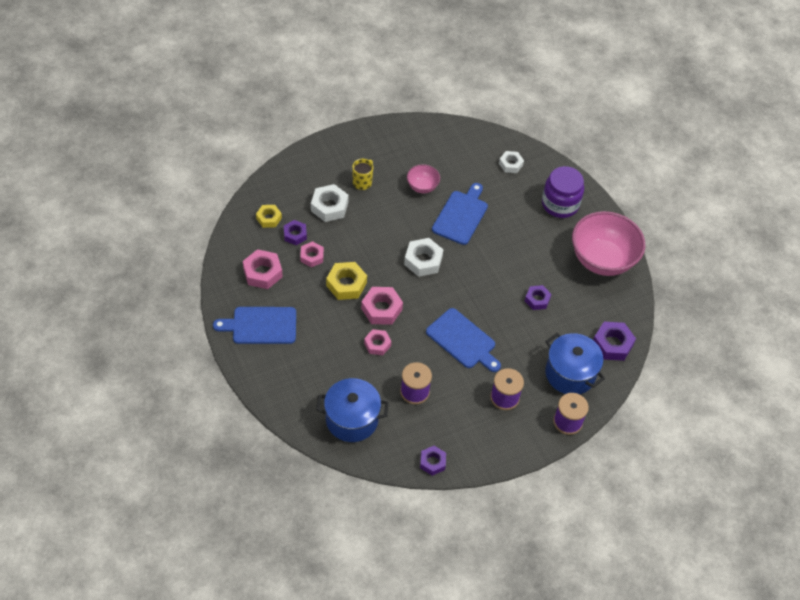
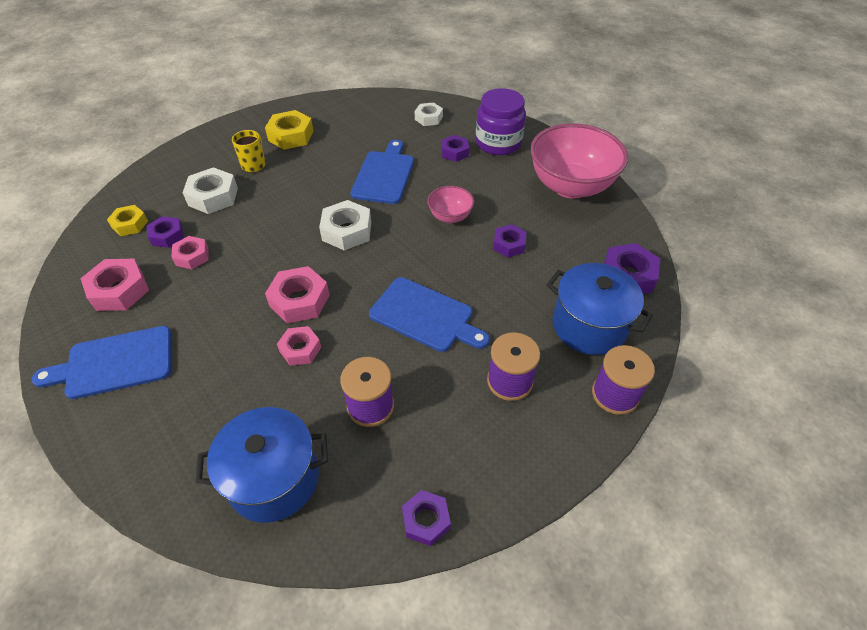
camera: 10 degrees left, 5 degrees down
yellow nut [326,262,367,300] -> yellow nut moved to [265,110,314,150]
pink bowl [407,164,440,193] -> pink bowl moved to [427,186,474,223]
none -> purple nut [441,135,469,162]

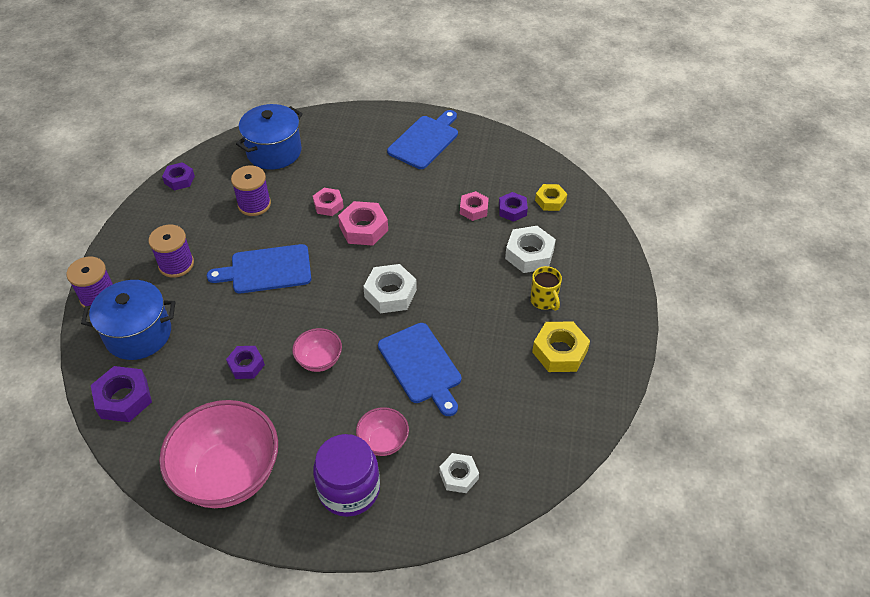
camera: 140 degrees right, 0 degrees up
pink nut [81,259,149,311] -> none
purple nut [441,135,469,162] -> pink bowl [356,407,409,456]

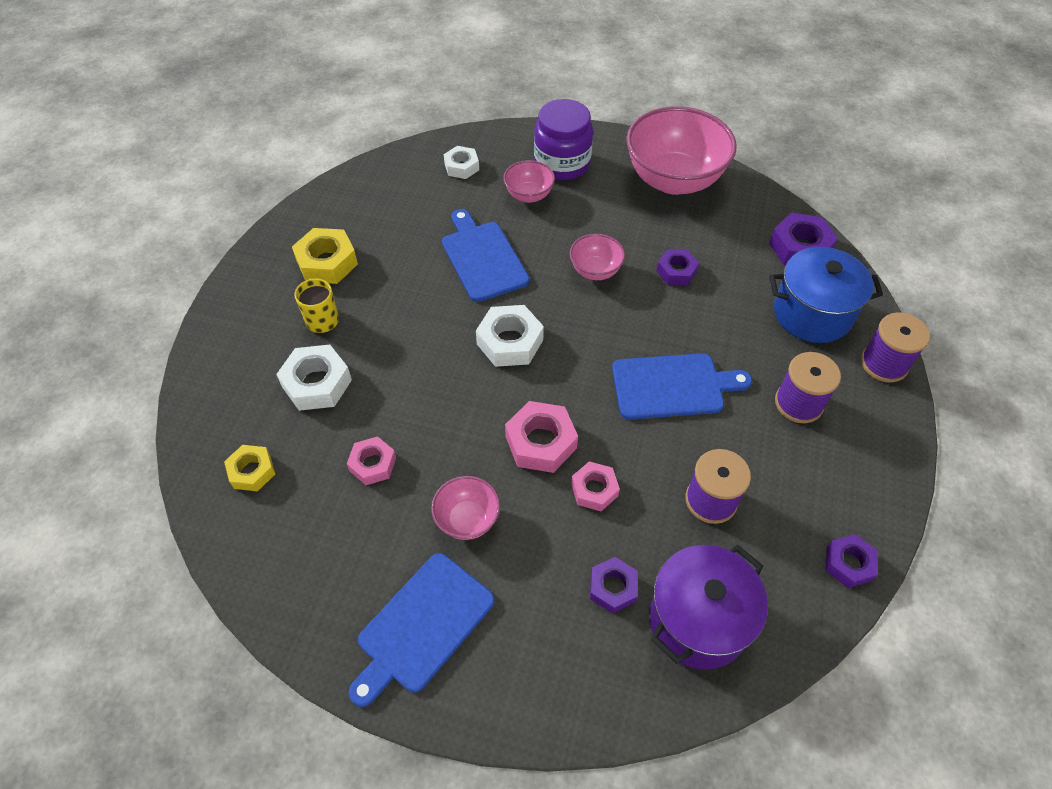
camera: 175 degrees left, 5 degrees up
blue pot [236,104,303,169] -> purple pot [649,545,768,670]
purple nut [499,192,528,222] -> purple nut moved to [590,557,638,613]
none -> pink bowl [431,476,500,540]

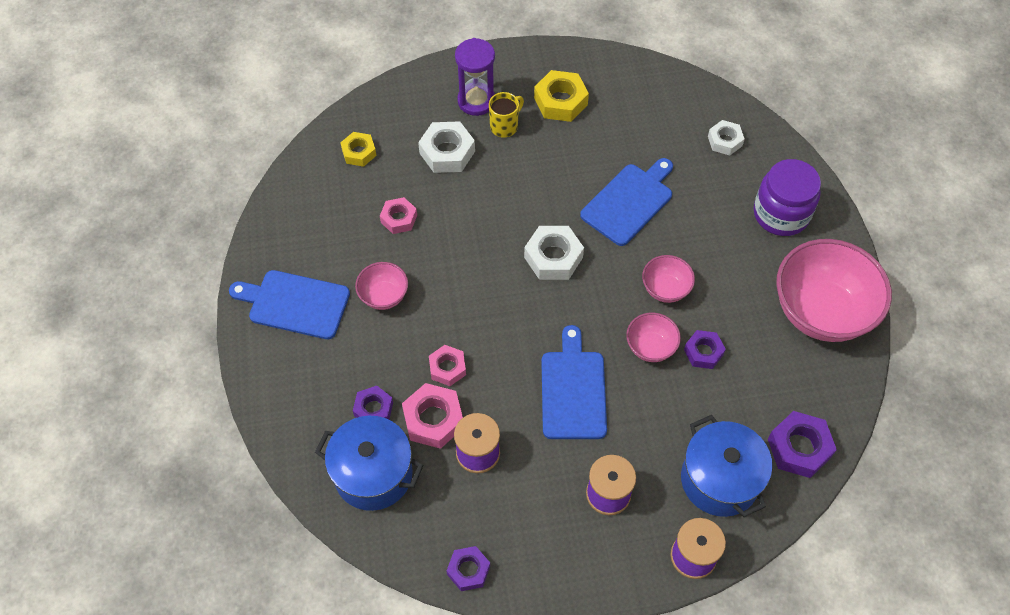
camera: 65 degrees right, 5 degrees up
pink bowl [503,160,555,203] -> pink bowl moved to [626,313,681,362]
pink nut [505,401,578,473] -> pink nut moved to [402,383,463,449]
blue cutting board [612,353,752,420] -> blue cutting board turned 150 degrees counterclockwise [541,325,607,439]
purple pot [649,545,768,670] -> blue pot [315,416,424,511]
none -> purple hourglass [455,38,495,116]

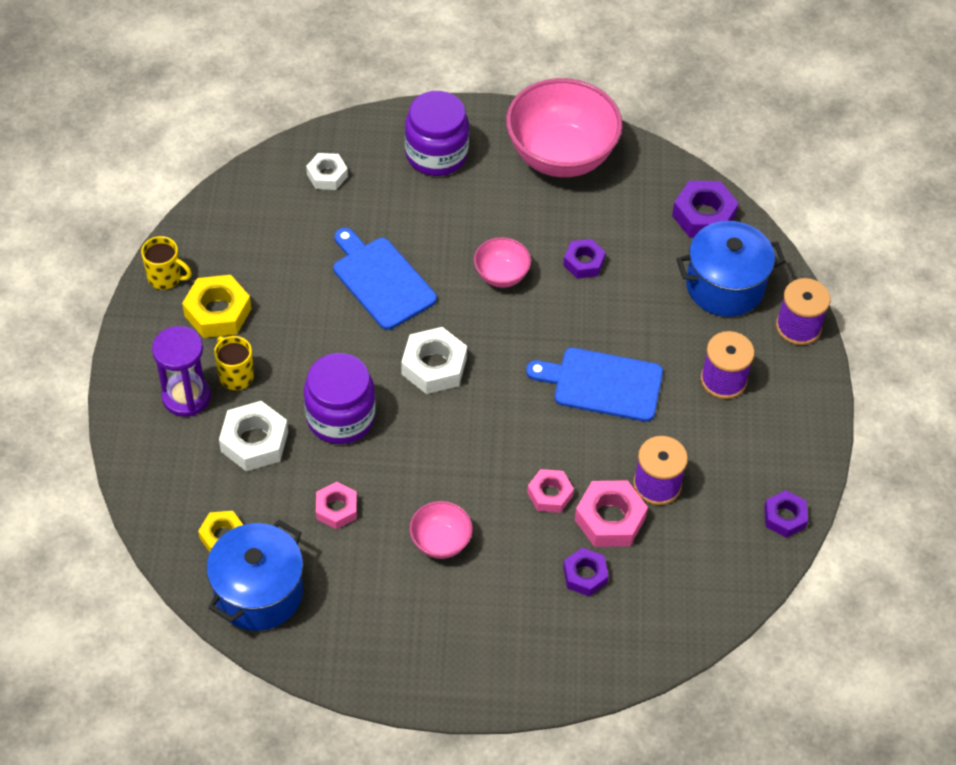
camera: 80 degrees left, 5 degrees down
blue cutting board [229,270,350,339] -> none
blue pot [315,416,424,511] -> blue pot moved to [206,520,303,631]
pink bowl [626,313,681,362] -> none
none -> yellow mug [141,236,192,290]
none -> purple jar [304,353,376,444]

